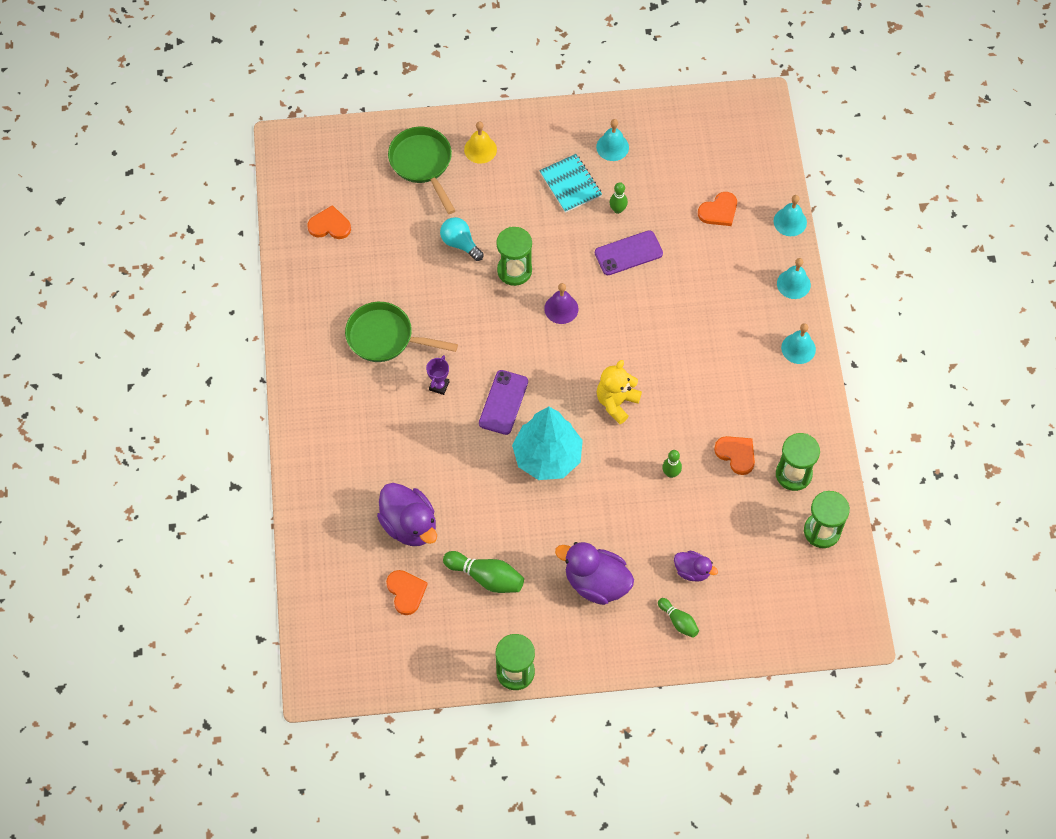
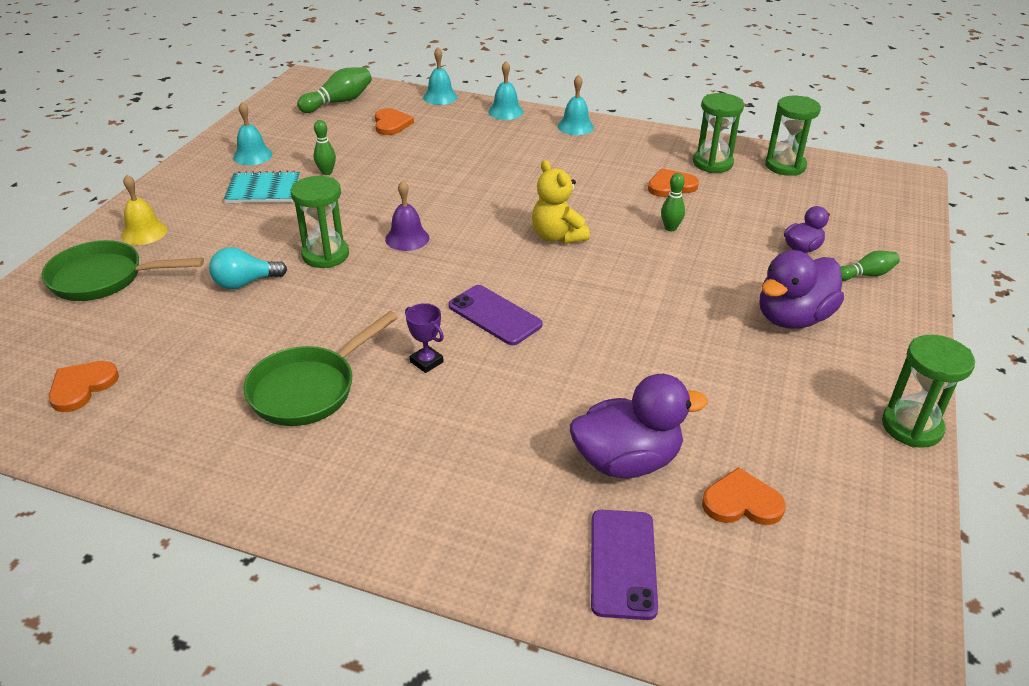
camera: 65 degrees left, 25 degrees down
green bowling pin [443,551,524,593] -> green bowling pin moved to [297,67,372,113]
turquoise tree [512,407,583,480] -> none
purple phone [595,230,663,275] -> purple phone moved to [591,510,658,620]

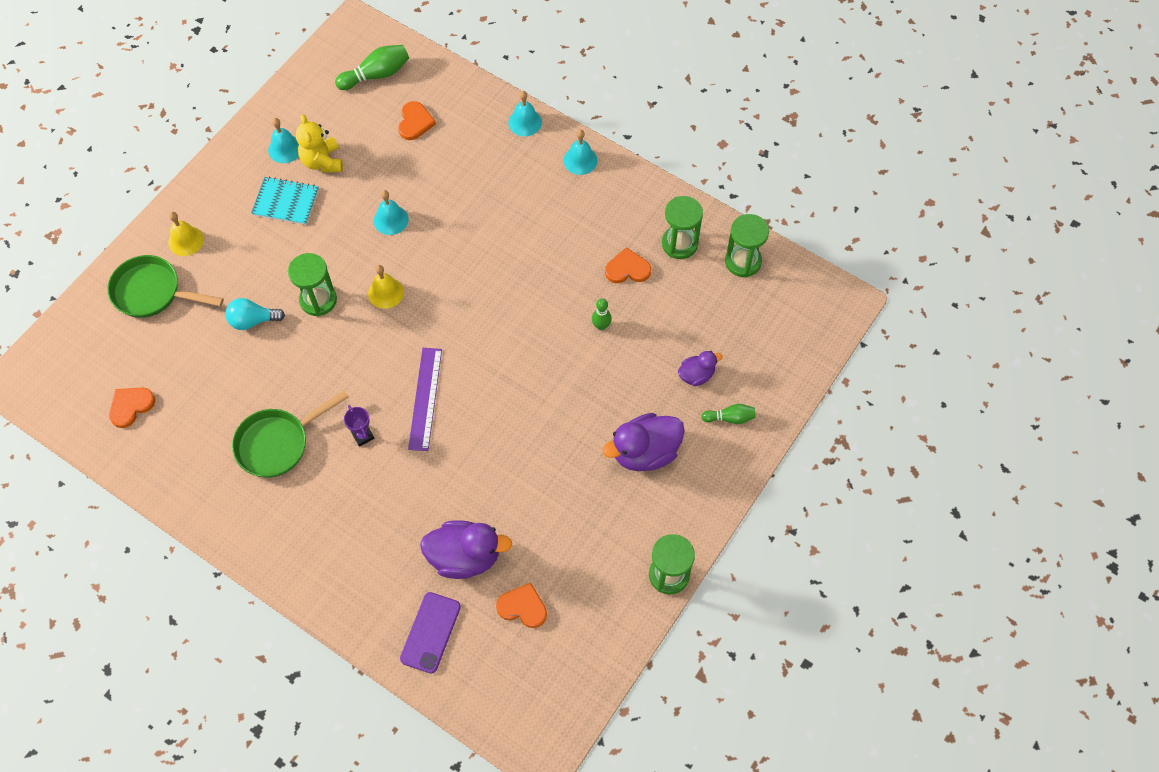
camera: 15 degrees right, 25 degrees up
green bowling pin [314,120,336,175] -> none
purple bell [385,180,429,251] -> yellow bell [368,265,404,309]
turquoise bell [423,48,458,105] -> turquoise bell moved to [374,190,409,235]
purple phone [448,285,542,345] -> purple ruler [408,348,442,451]
yellow teddy bear [532,160,590,244] -> yellow teddy bear moved to [296,114,343,172]

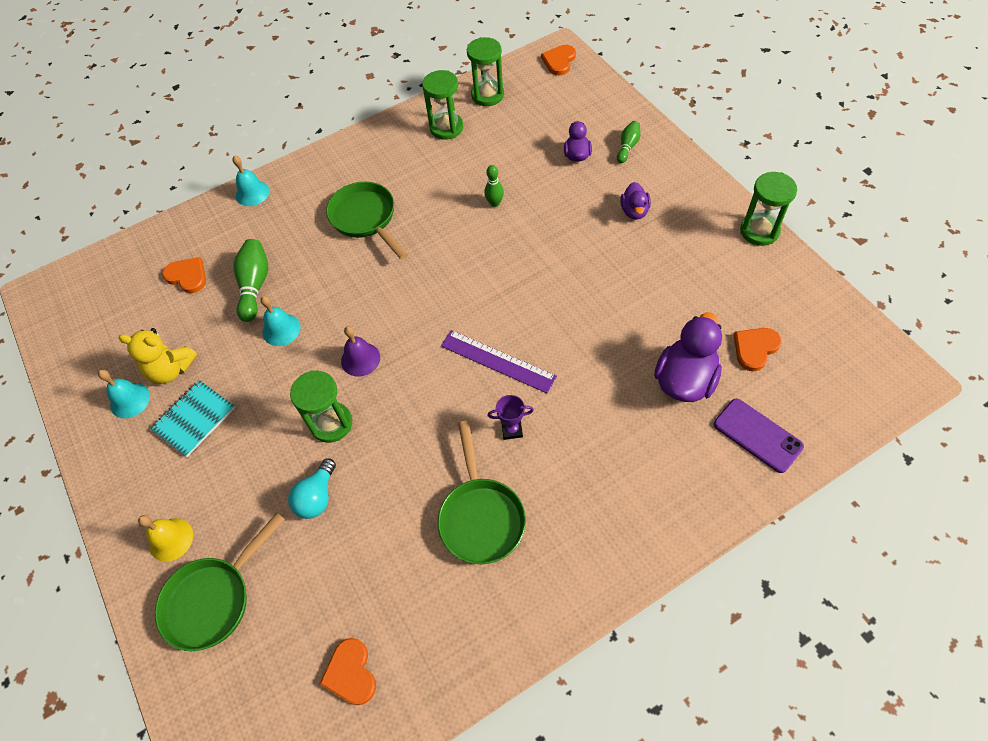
camera: 60 degrees left, 5 degrees down
green bowling pin [335,45,409,90] -> green bowling pin moved to [233,239,269,322]
yellow bell [368,265,404,309] -> purple bell [341,326,380,377]
turquoise bell [564,130,598,175] -> none
purple duck [602,413,685,471] -> purple duck [620,182,651,219], size x0.55
orange heart [605,247,651,283] -> orange heart moved to [541,45,576,75]
none -> green pan [326,182,408,260]

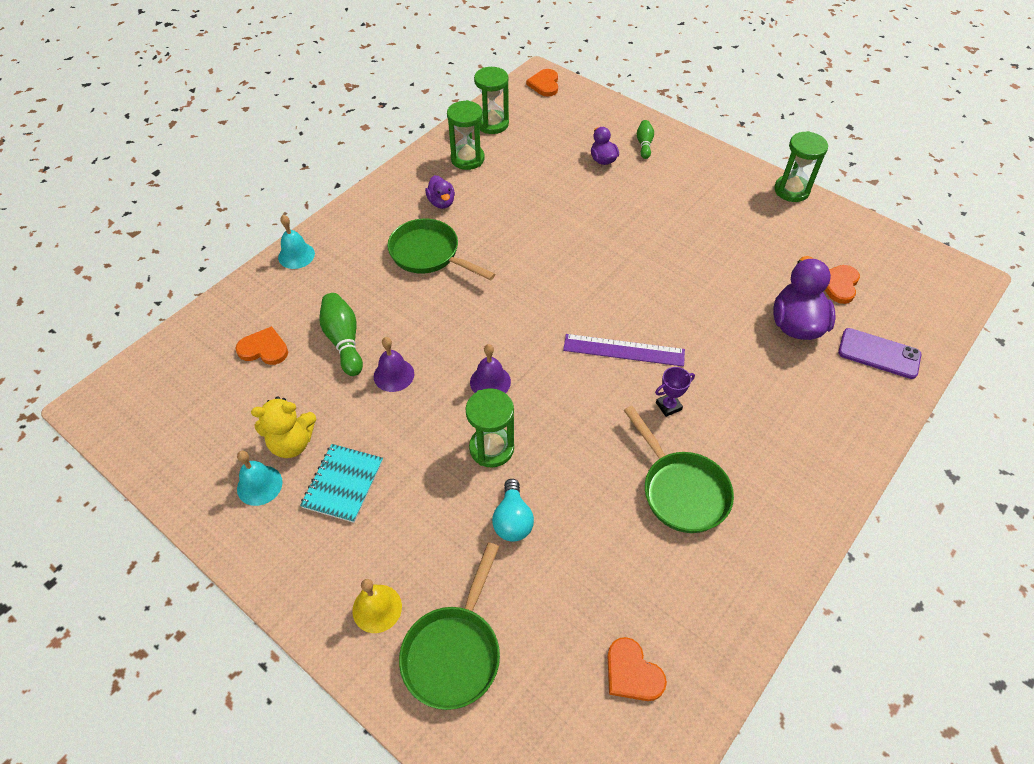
camera: 25 degrees left, 5 degrees down
turquoise bell [260,296,301,346] -> purple bell [374,337,414,392]
green bowling pin [484,165,504,207] -> none
purple duck [620,182,651,219] -> purple duck moved to [425,175,455,209]

